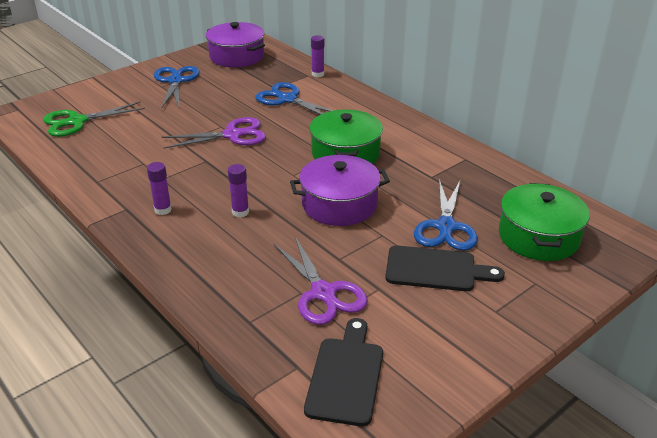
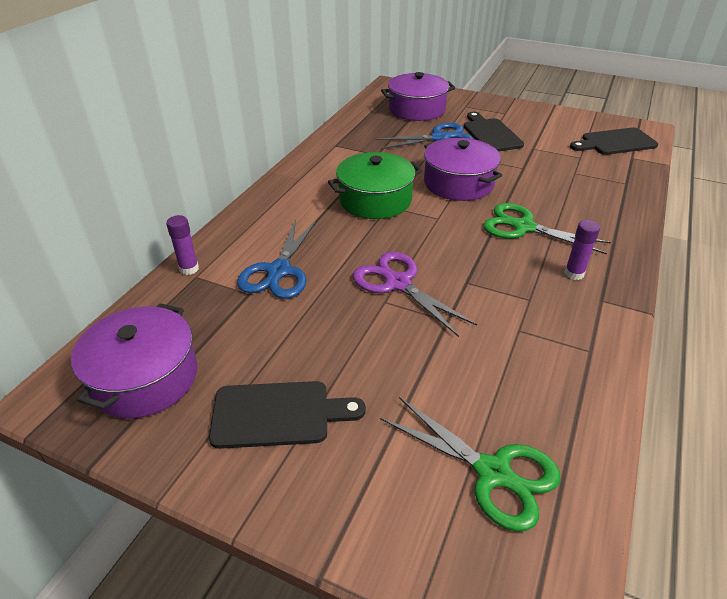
camera: 115 degrees left, 5 degrees up
blue scissors [154,66,199,109] -> black cutting board [209,381,366,449]
purple glue stick [228,164,249,217] -> green scissors [483,203,611,255]
purple scissors [274,237,368,325] -> none
green pot [499,183,590,261] -> purple pot [381,72,455,121]

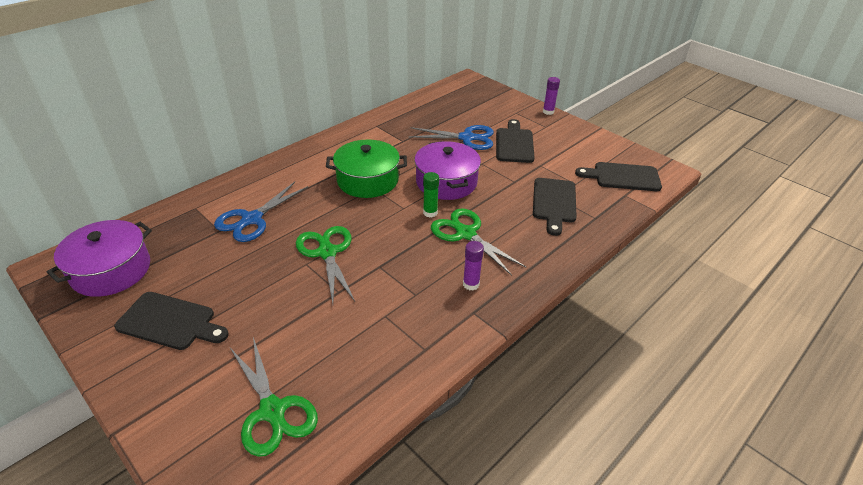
camera: 20 degrees right, 0 degrees up
purple glue stick [166,215,199,275] -> purple glue stick moved to [543,77,560,115]
purple scissors [353,252,477,337] -> green scissors [296,226,355,304]
purple pot [381,72,455,121] -> none
none -> green glue stick [423,172,439,218]
none -> black cutting board [533,178,577,236]

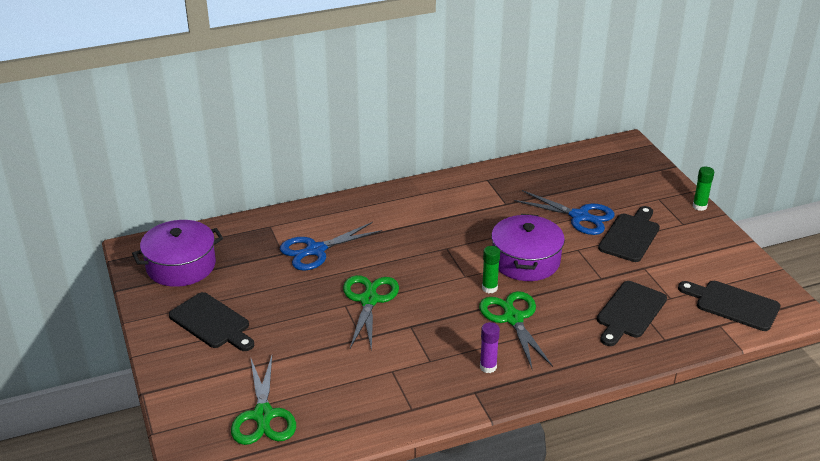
camera: 25 degrees right, 5 degrees down
green pot [326,140,407,198] -> none
purple glue stick [543,77,560,115] -> green glue stick [693,166,714,211]

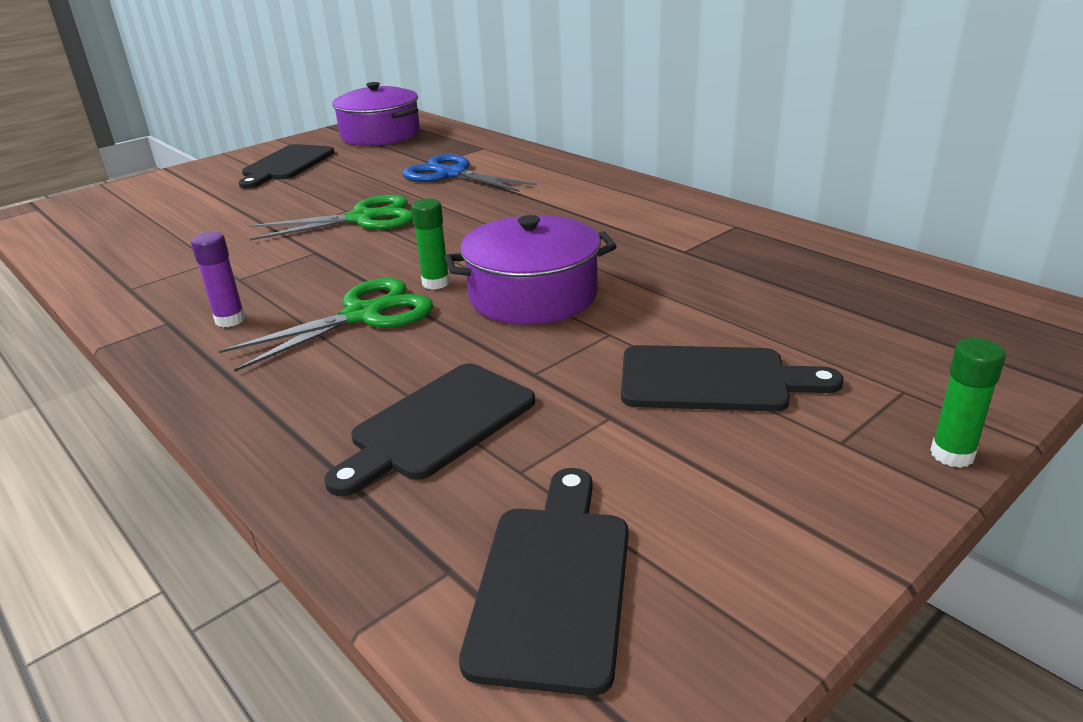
camera: 70 degrees right, 5 degrees down
green scissors [231,356,296,445] -> none
blue scissors [514,190,615,235] -> none
black cutting board [597,281,667,346] -> black cutting board turned 60 degrees counterclockwise [324,363,535,496]

